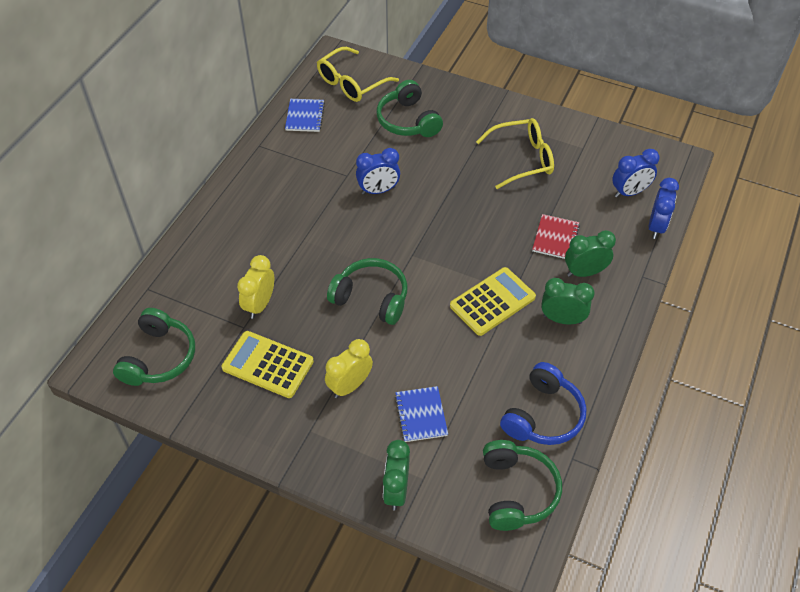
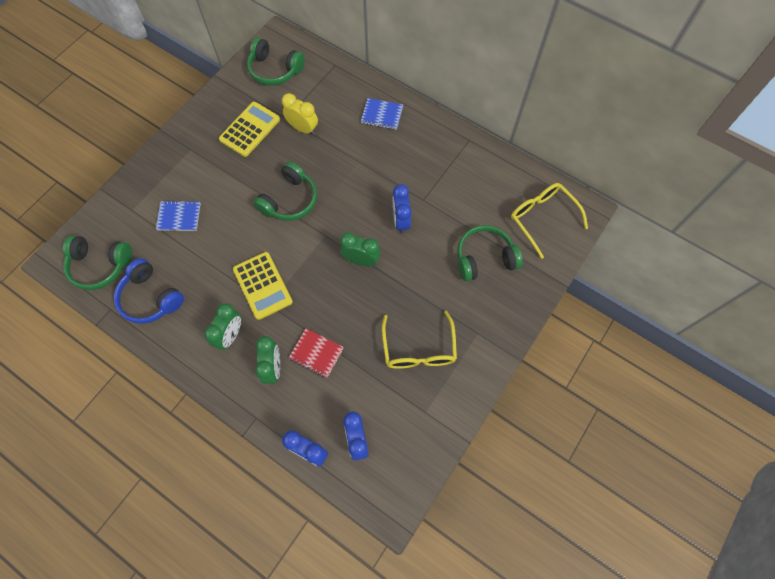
camera: 100 degrees right, 15 degrees up
blue notebook [285,99,325,132] -> blue notebook moved to [361,98,403,130]
yellow clock [325,339,373,398] -> none
green clock [383,440,410,510] -> green clock moved to [340,232,380,267]

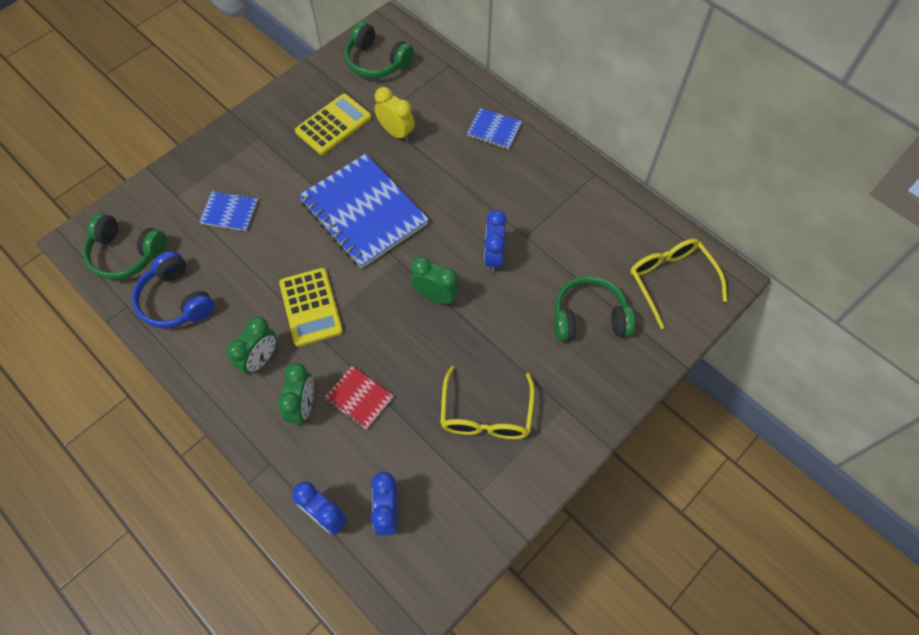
camera: 10 degrees right, 5 degrees down
green headphones [253,161,317,221] -> blue notebook [299,154,429,269]

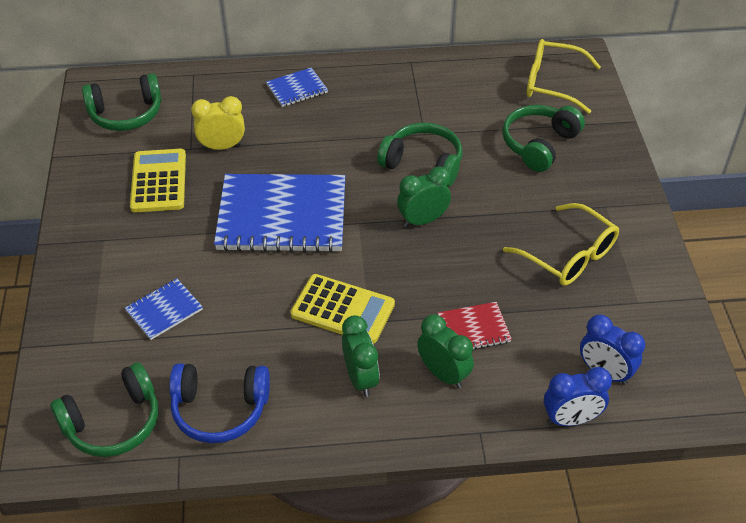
camera: 50 degrees left, 15 degrees down
blue clock [484,210,507,273] -> green headphones [377,123,462,187]

